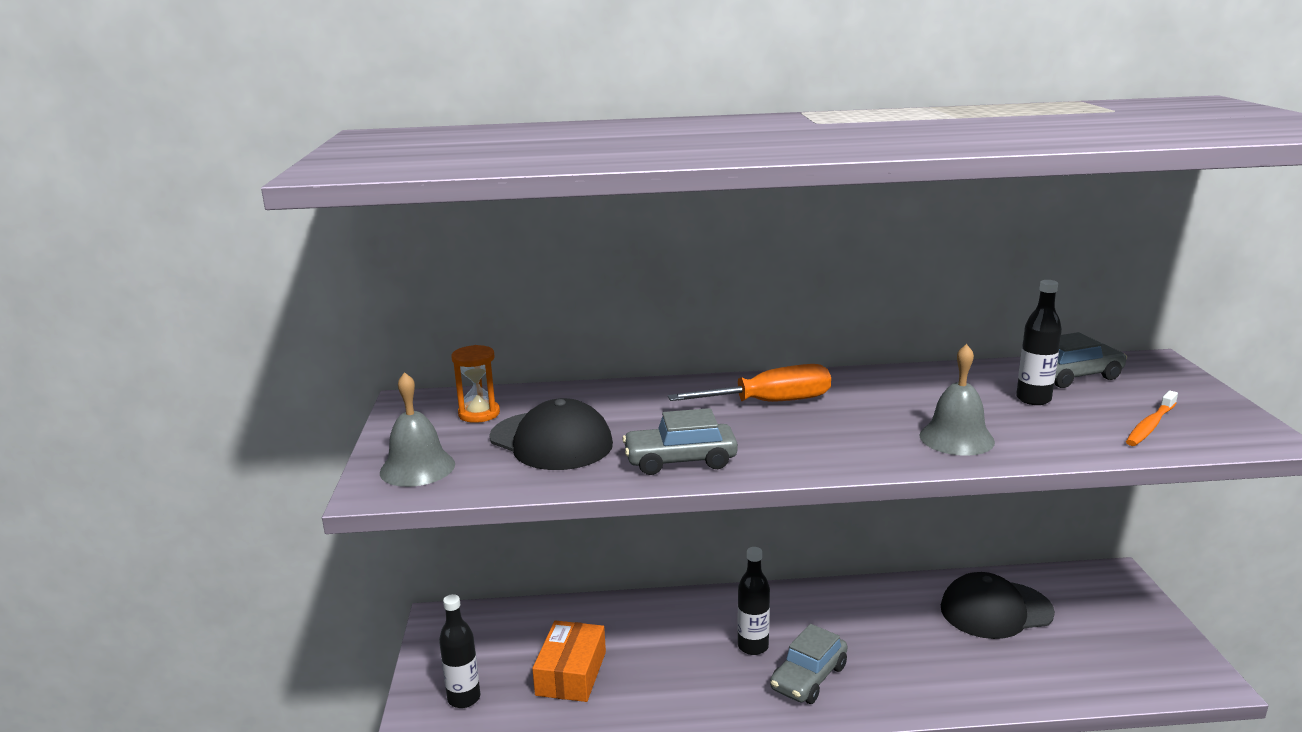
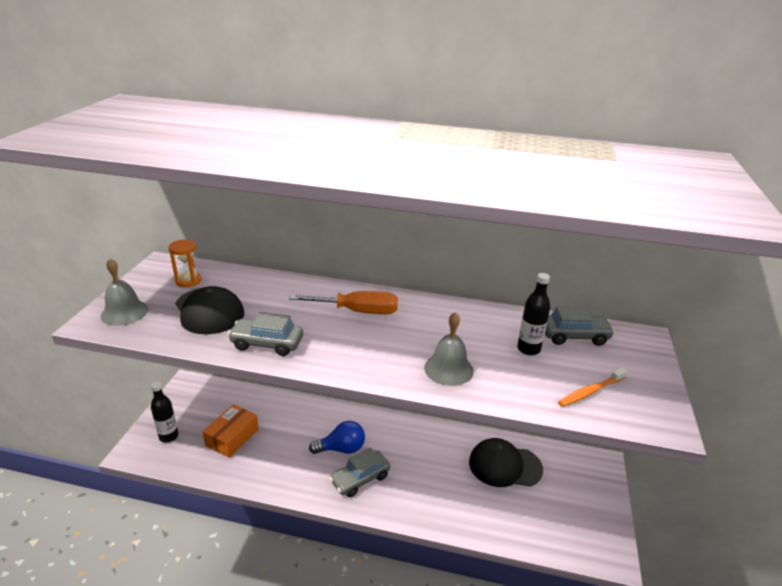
camera: 15 degrees right, 10 degrees up
black bottle [738,547,770,655] -> blue light bulb [309,421,365,454]

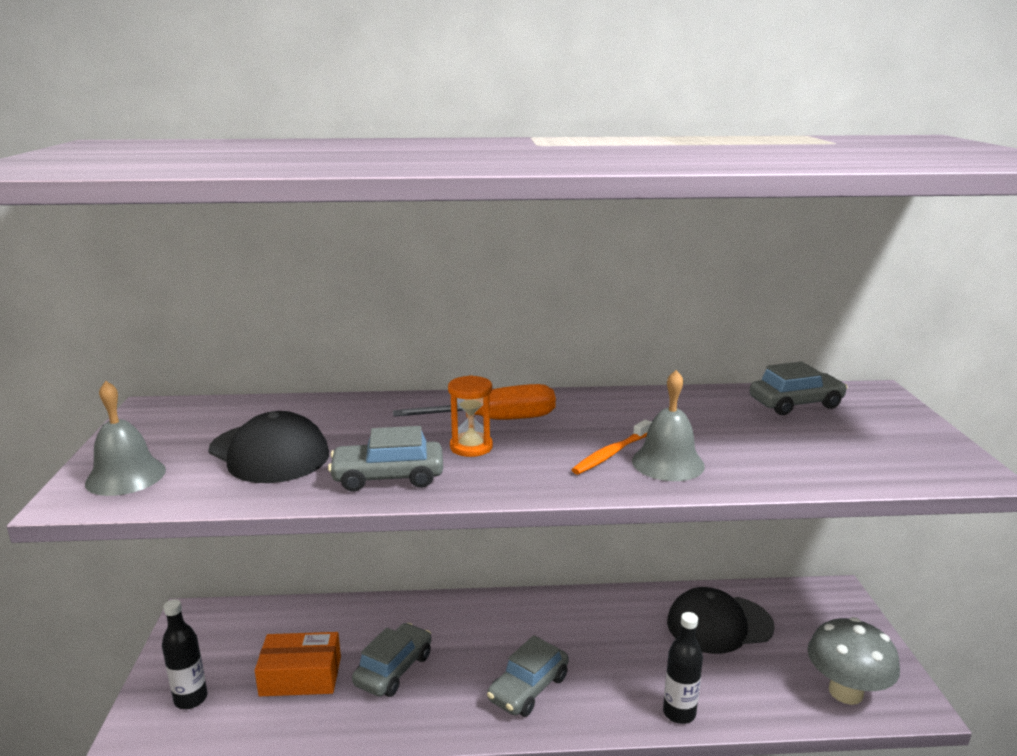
camera: 15 degrees left, 10 degrees down
orange hourglass [168,239,202,287] -> orange hourglass moved to [448,375,493,457]
orange box [203,404,259,458] -> orange box turned 75 degrees clockwise [255,632,341,696]
blue light bulb [309,421,365,454] -> none
black bottle [517,273,550,355] -> black bottle moved to [663,612,703,724]
orange toothbrush [558,368,627,407] -> orange toothbrush moved to [572,420,652,474]
none -> grey car [352,623,431,697]
none -> grey mushroom [807,617,900,705]

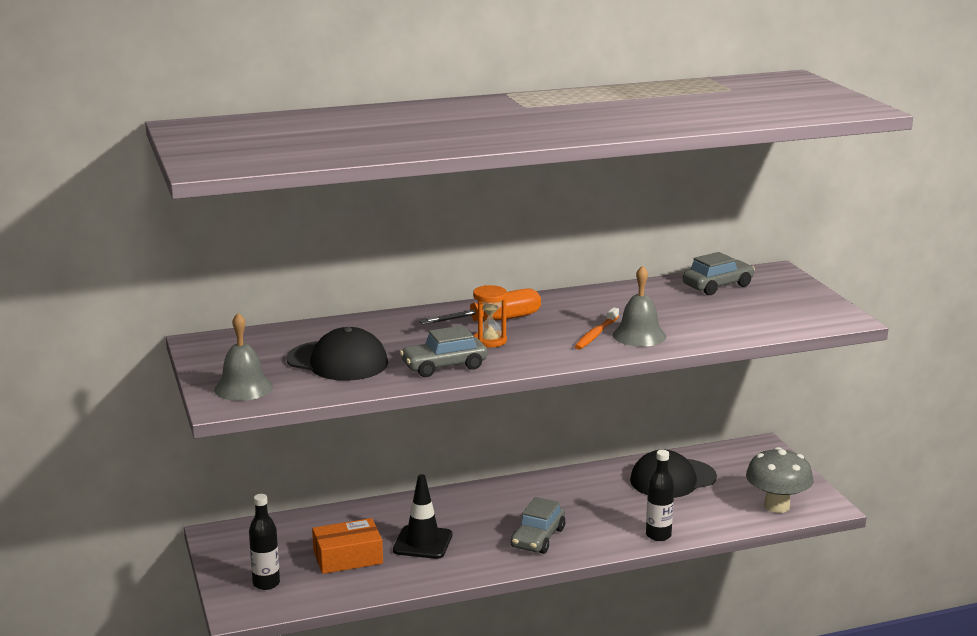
camera: 15 degrees left, 0 degrees up
grey car [352,623,431,697] -> black traffic cone [393,474,452,559]

